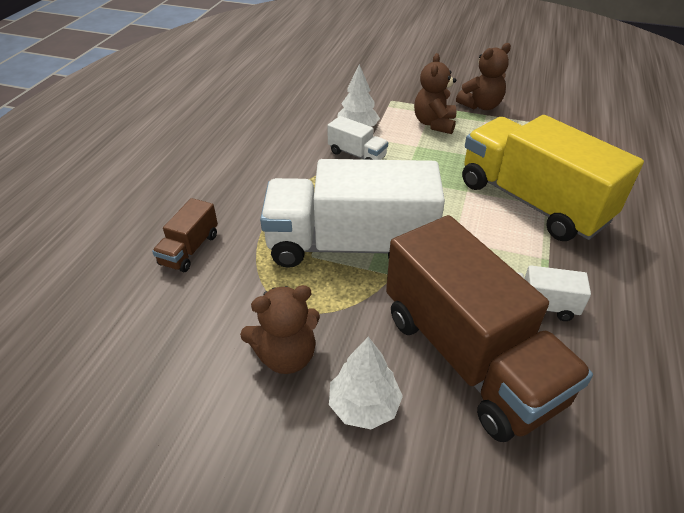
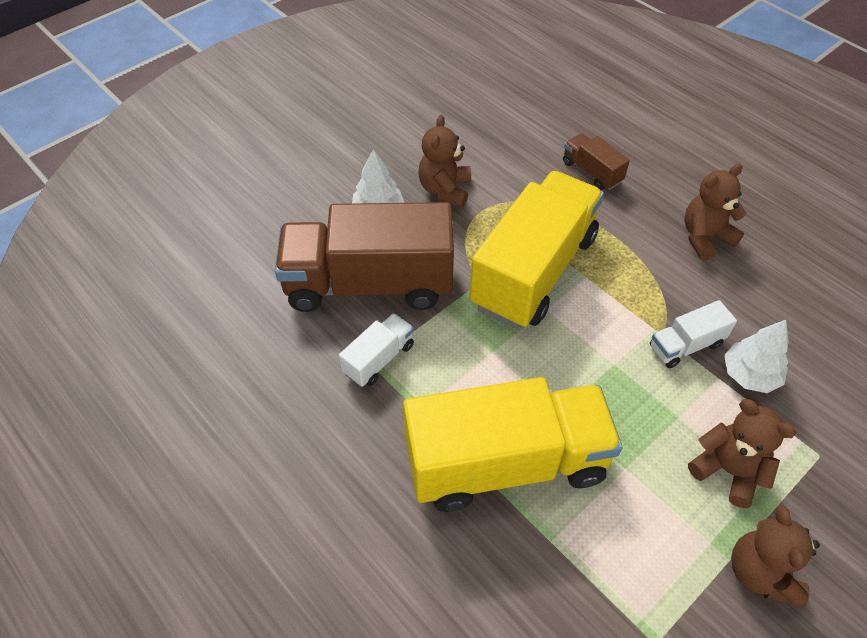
camera: 120 degrees right, 10 degrees up
white truck [260,159,445,268] -> yellow truck [470,171,604,329]
none -> brown teddy bear [684,164,747,261]

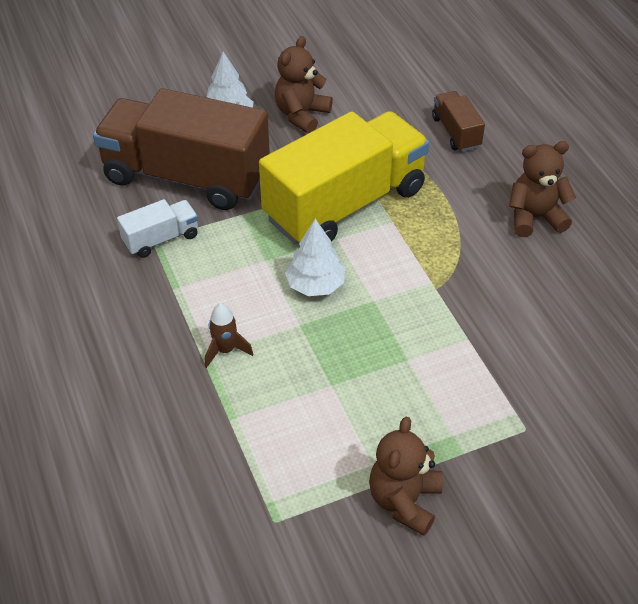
camera: 20 degrees right, 5 degrees down
yellow truck [403,377,622,512] -> brown rocket [205,303,253,368]
white truck [650,300,737,368] -> none
brown teddy bear [688,399,796,508] -> none
white tree [724,320,789,393] -> white tree moved to [285,219,345,296]

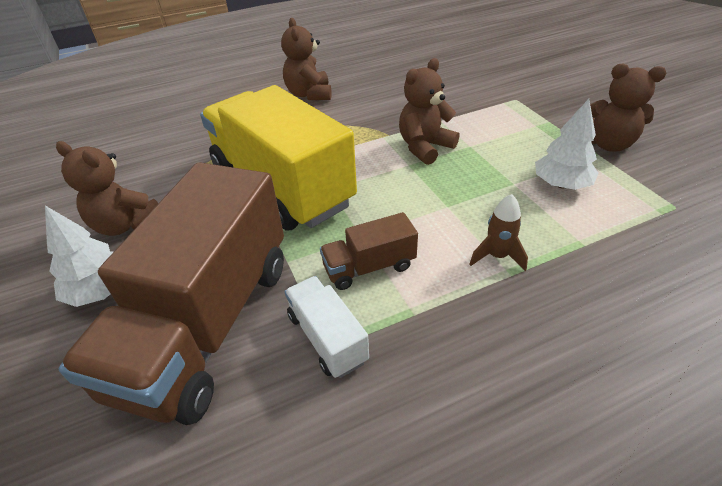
camera: 90 degrees left, 5 degrees down
white tree [285,219,345,296] -> white tree moved to [535,99,599,190]
brown truck [432,91,485,152] -> brown truck moved to [320,212,418,290]
none -> brown teddy bear [399,58,459,165]

